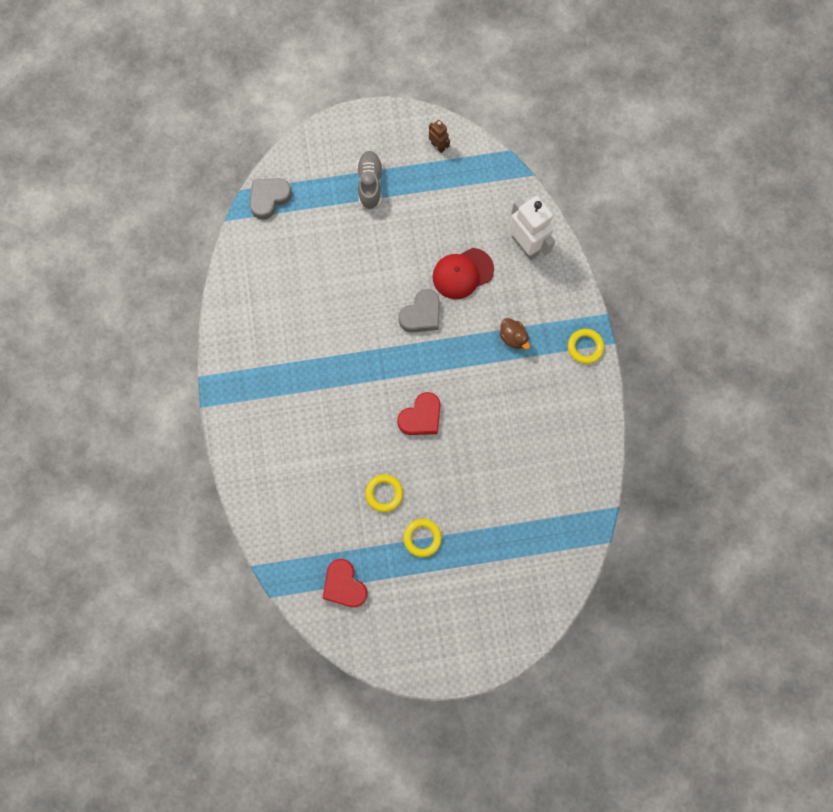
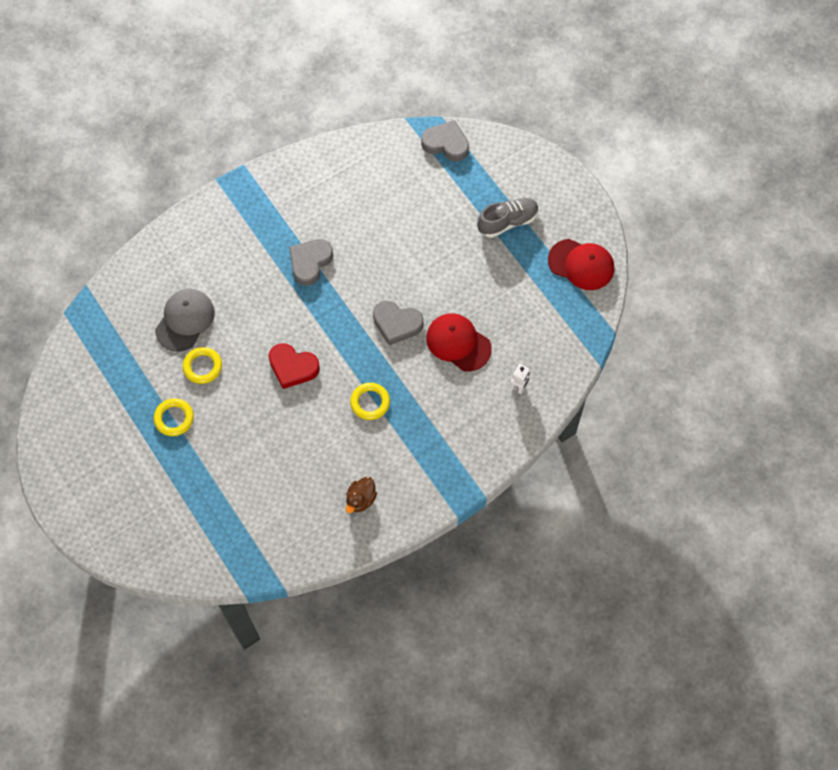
camera: 65 degrees right, 10 degrees down
red heart [323,559,368,607] -> none
brown robot [429,120,450,153] -> red cap [548,239,614,290]
brown duck [499,318,530,349] -> brown duck moved to [346,476,377,513]
white robot [509,196,555,260] -> white robot [510,364,531,397], size x0.49
yellow ring [568,329,604,364] -> yellow ring moved to [350,383,390,420]
none -> grey cap [155,289,215,352]
none -> grey heart [289,239,333,286]

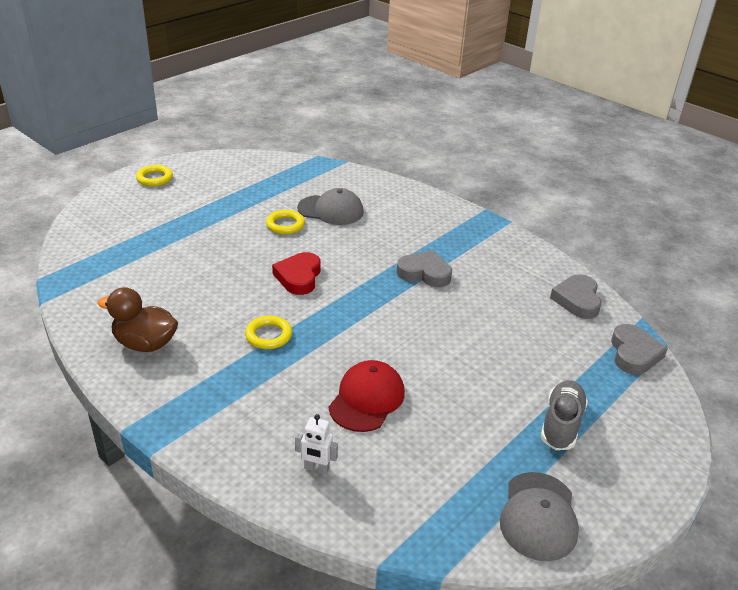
camera: 75 degrees right, 30 degrees down
yellow ring [154,398,194,436] -> yellow ring moved to [136,165,173,186]
brown duck [346,476,377,513] -> brown duck [98,287,178,352], size x1.58
grey heart [373,301,424,345] -> grey heart moved to [550,274,602,319]
grey shoe [477,198,539,238] -> grey shoe turned 120 degrees counterclockwise [541,380,588,450]
red cap [548,239,614,290] -> grey cap [500,472,579,561]

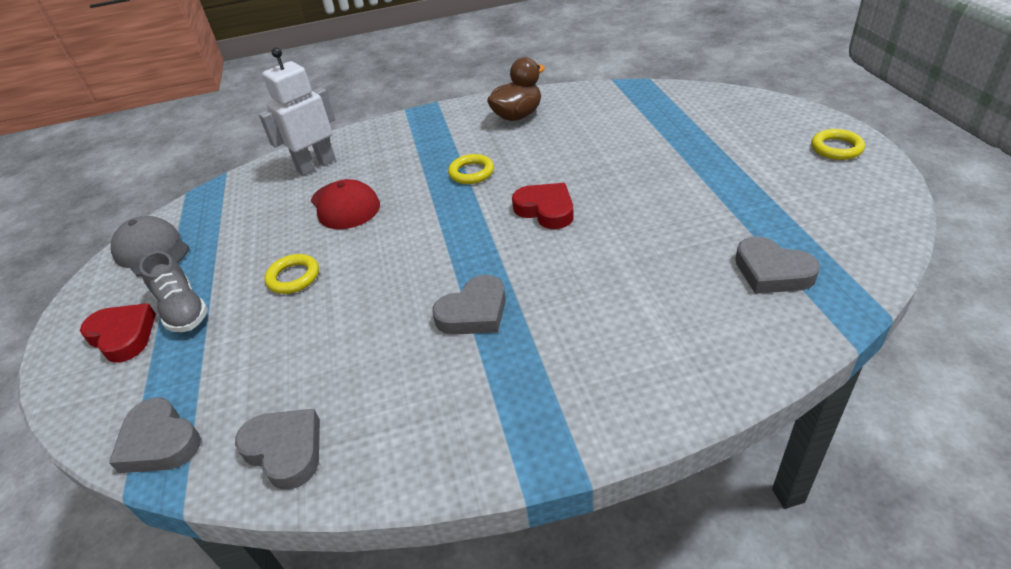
camera: 130 degrees right, 5 degrees up
yellow ring [266,210,305,234] -> yellow ring moved to [264,254,319,294]
white robot [295,414,338,474] -> white robot [259,47,336,175], size x2.05
grey cap [297,188,364,225] -> none
none -> red heart [80,303,156,363]
none -> grey heart [735,236,820,294]

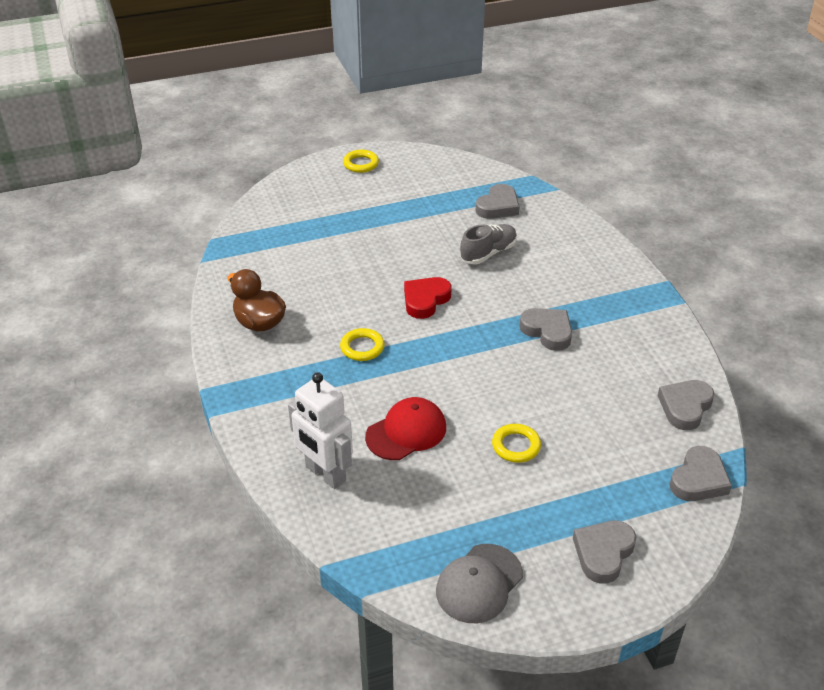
camera: 100 degrees left, 0 degrees up
red heart [80,303,156,363] -> grey heart [573,521,636,584]
grey shoe [139,251,208,332] -> grey shoe moved to [460,224,517,264]

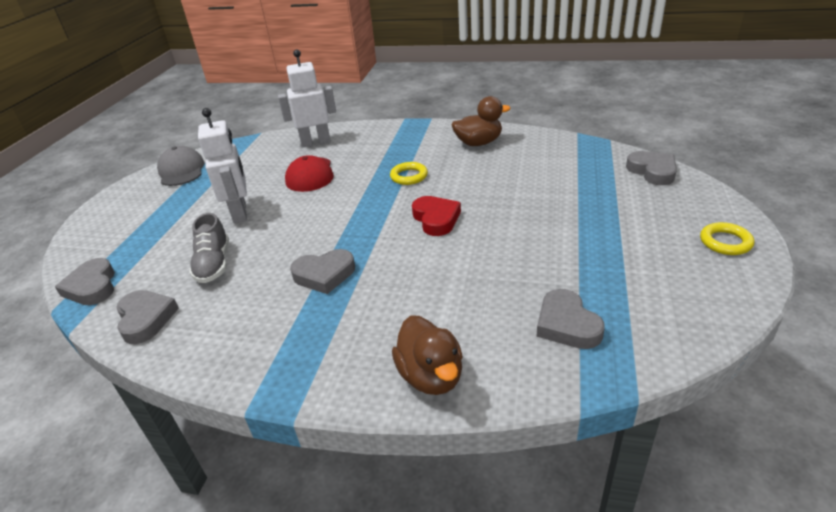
camera: 125 degrees right, 5 degrees down
grey shoe [460,224,517,264] -> grey shoe moved to [189,213,229,283]
yellow ring [492,424,541,463] -> white robot [198,108,247,223]
grey heart [573,521,636,584] -> grey heart moved to [626,151,677,185]
none -> brown duck [392,315,463,395]

